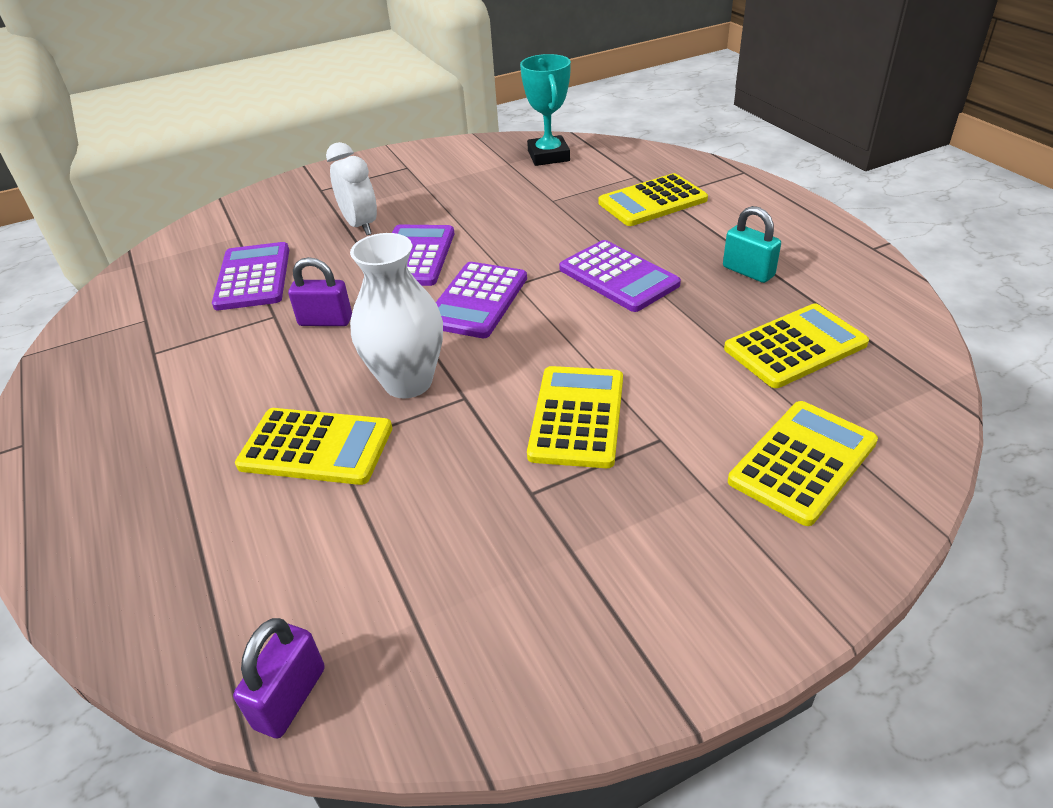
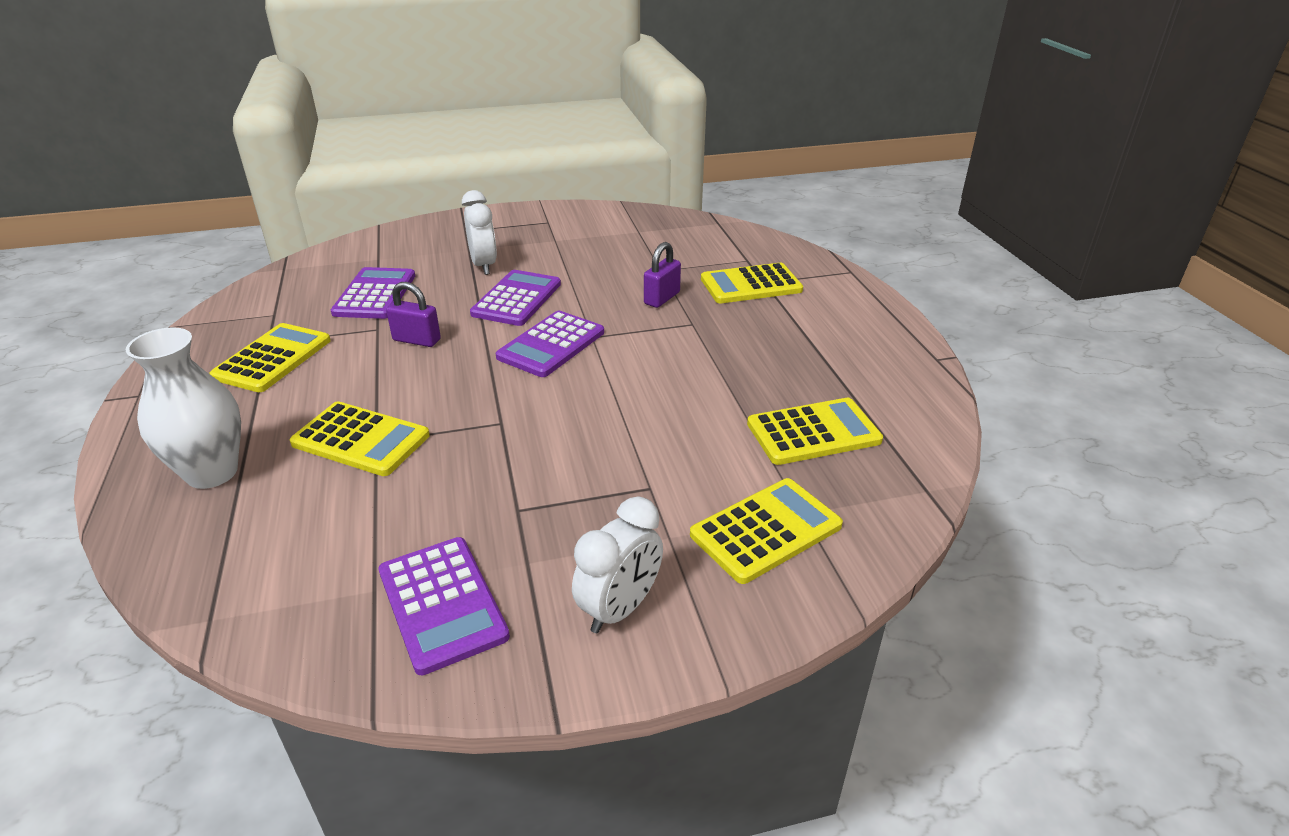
camera: 10 degrees right, 5 degrees down
purple padlock [233,618,325,739] -> purple padlock moved to [644,242,681,308]
white vase [350,233,443,398] -> white vase moved to [126,327,241,489]
turquoise trophy [520,54,571,166] -> none
yellow calculator [527,366,623,468] -> yellow calculator moved to [209,323,331,392]
purple calculator [559,240,681,312] -> purple calculator moved to [378,537,510,675]
turquoise padlock [723,206,781,283] -> none
none -> white clock [572,497,663,633]

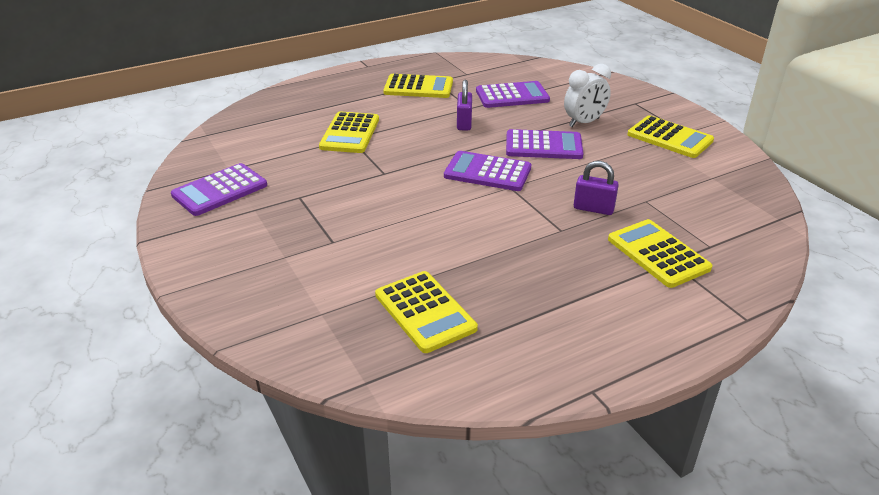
camera: 75 degrees right, 0 degrees up
white vase [126,327,241,489] -> none
white clock [572,497,663,633] -> none
yellow calculator [690,478,843,584] -> yellow calculator moved to [627,115,714,158]

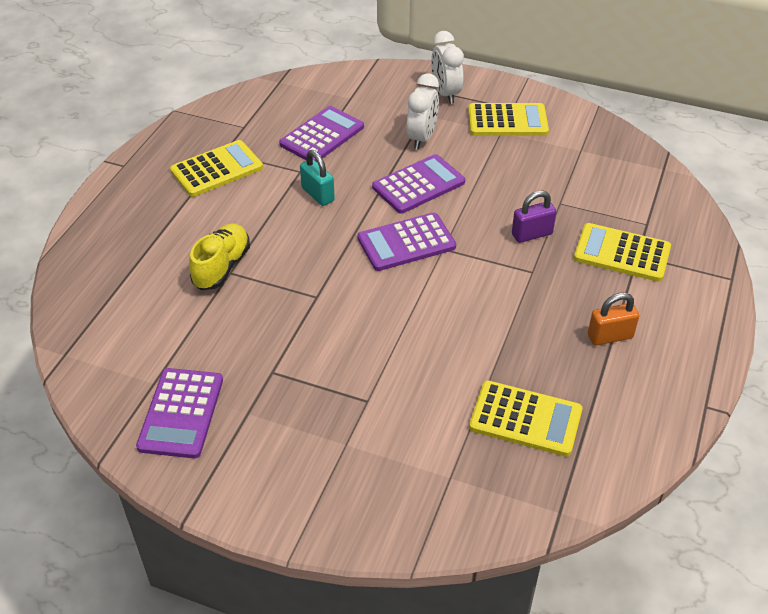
camera: 40 degrees left, 10 degrees up
yellow calculator [319,111,379,153] -> yellow shoe [189,223,250,290]
purple padlock [457,80,472,130] -> turquoise padlock [300,150,335,206]
none -> white clock [431,31,464,104]
none -> orange padlock [588,293,639,345]

